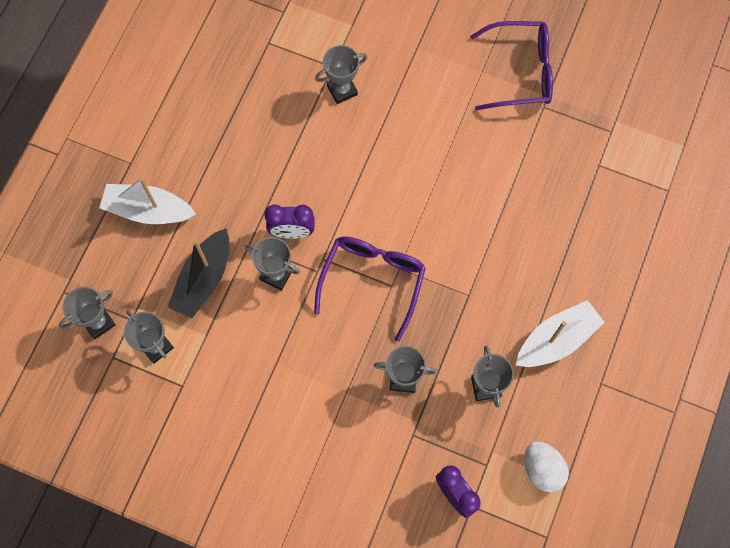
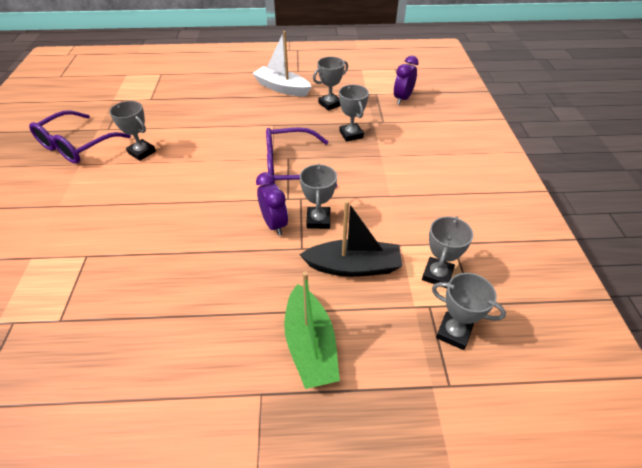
camera: 115 degrees left, 25 degrees down
white boat [99,178,196,224] -> green boat [284,271,340,389]
grey trophy [315,45,367,104] -> grey trophy moved to [109,101,156,161]
purple glasses [470,21,553,110] -> purple glasses turned 120 degrees counterclockwise [29,110,131,164]
white egg [524,442,569,492] -> none

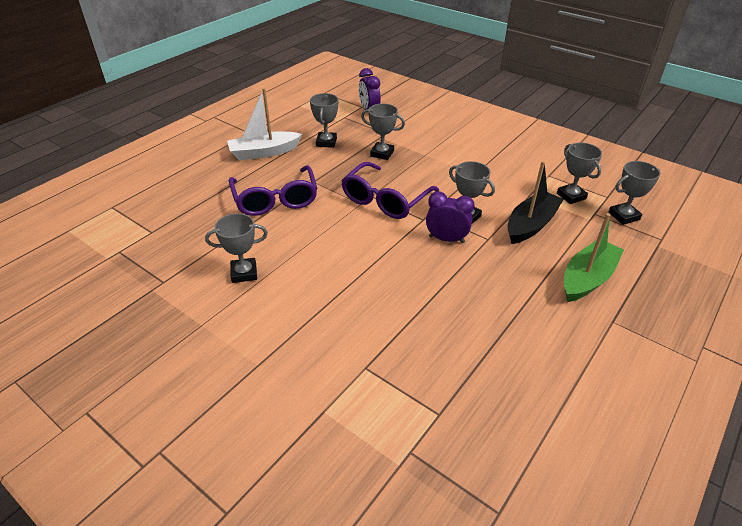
camera: 50 degrees left, 5 degrees down
purple glasses [29,110,131,164] -> purple glasses moved to [229,165,317,216]
green boat [284,271,340,389] -> green boat turned 75 degrees counterclockwise [564,213,624,302]

